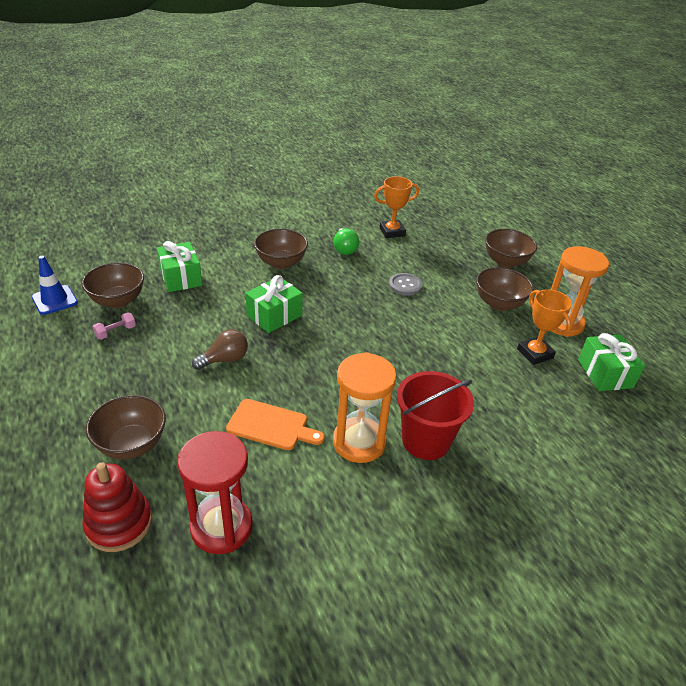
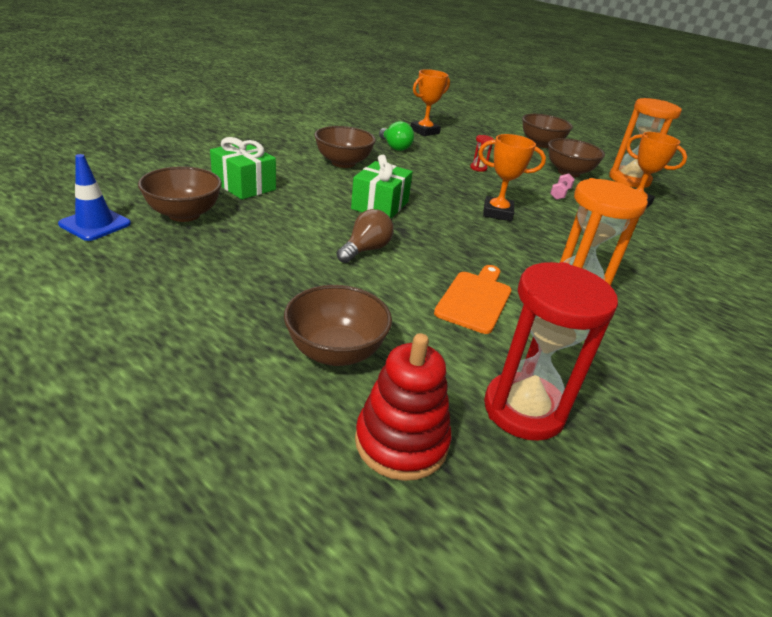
camera: 25 degrees left, 5 degrees down
pink dumbbell [93,312,136,340] -> pink dumbbell moved to [550,174,575,200]
orange cutting board [226,399,325,450] -> orange cutting board turned 60 degrees counterclockwise [434,265,511,334]
grey button [389,273,423,296] -> red hourglass [470,135,494,172]
red bucket [397,371,474,460] -> none
green gift [578,333,645,391] -> none
none -> orange trophy [478,134,546,221]

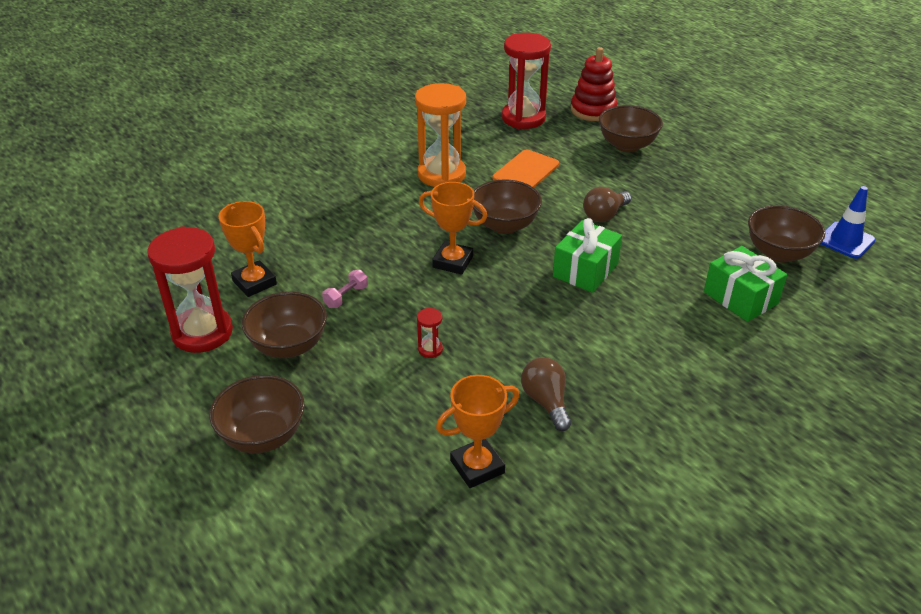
camera: 165 degrees left, 5 degrees up
brown bowl [314,126,376,168] -> brown bowl moved to [473,179,542,234]
green light bulb [379,121,414,151] -> brown light bulb [521,357,571,431]
orange hourglass [609,98,682,188] -> red hourglass [147,226,233,353]

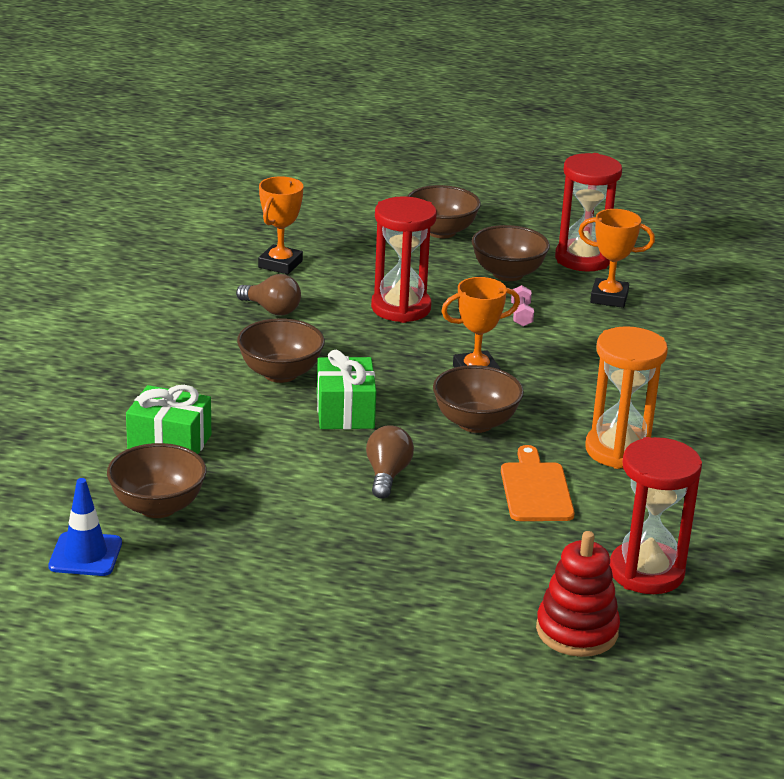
camera: 140 degrees right, 10 degrees down
red hourglass [417,308,443,358] -> red hourglass [371,196,437,323], size x2.47
brown bowl [599,105,663,152] -> brown bowl moved to [237,318,325,383]

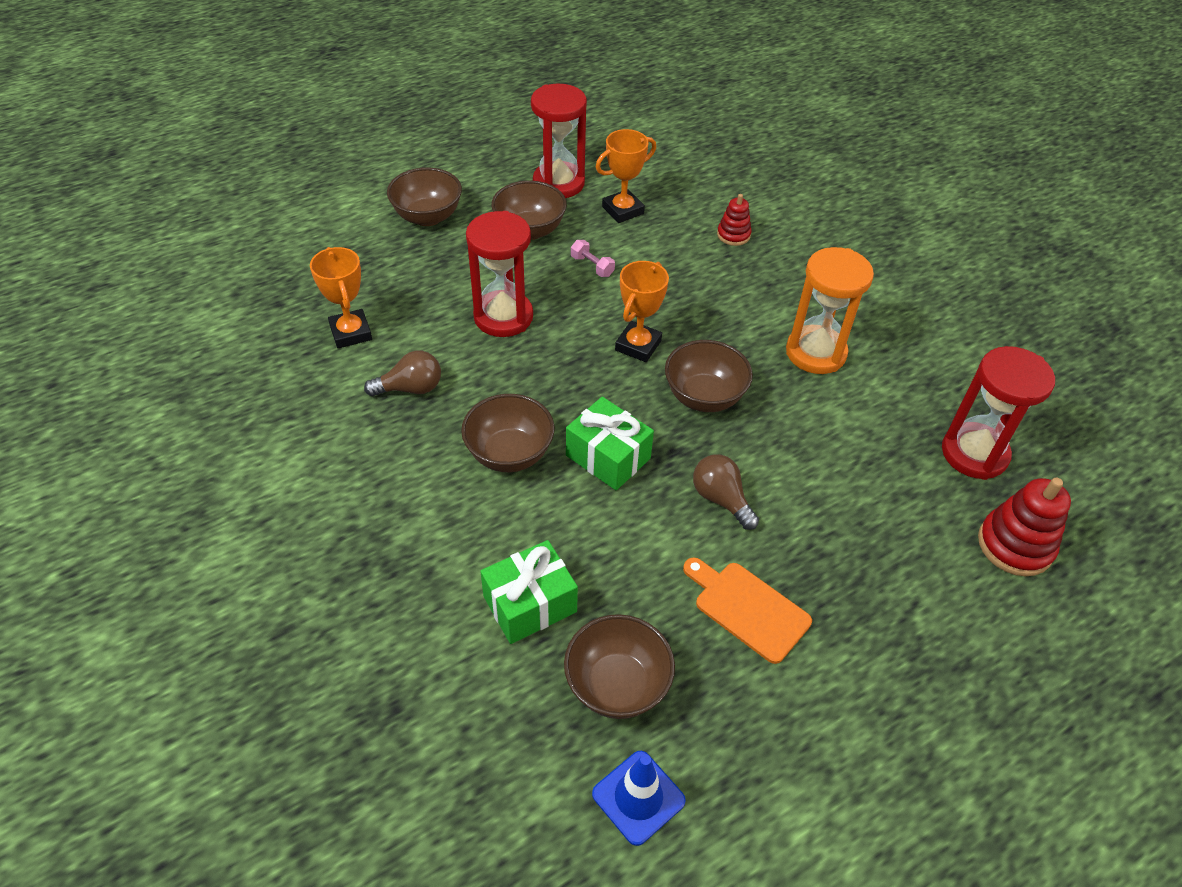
camera: 45 degrees left, 20 degrees up
orange cutting board [501,445,575,521] -> orange cutting board moved to [683,557,812,664]
none -> red stacking toy [717,194,751,246]

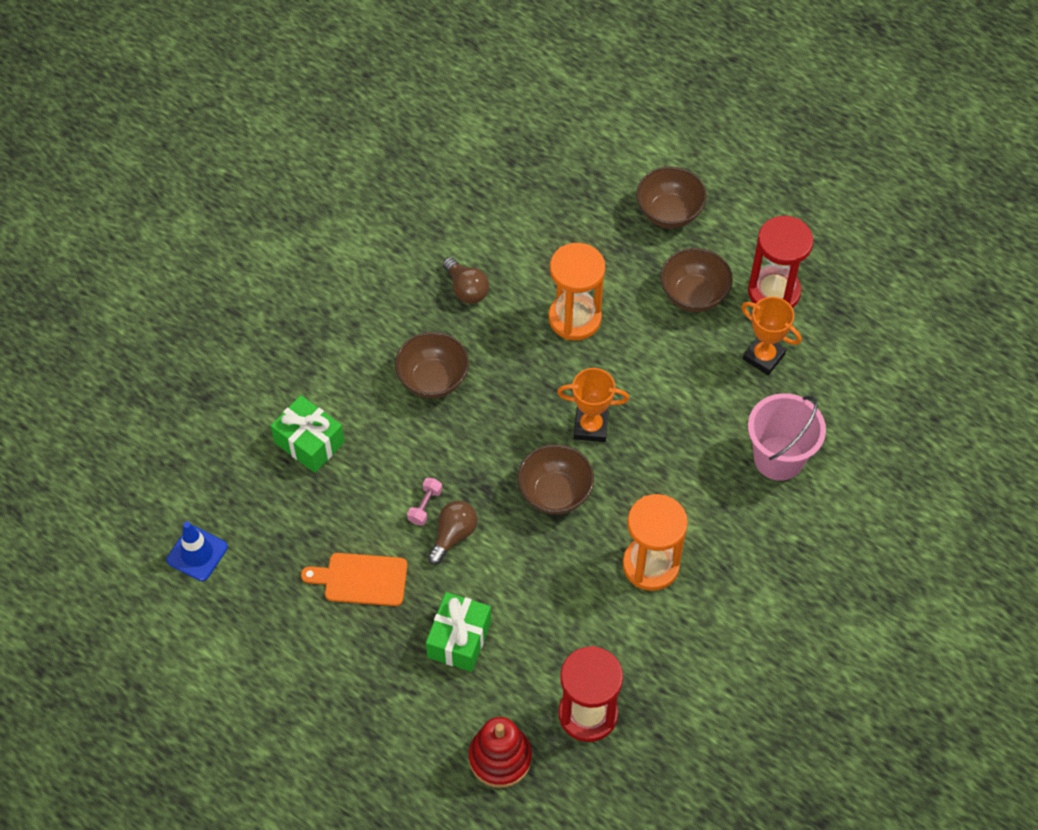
camera: 70 degrees right, 10 degrees up
orange trophy [310,247,372,348] -> none
red hourglass [466,211,533,337] -> orange hourglass [548,243,605,341]
brown bowl [564,614,675,719] -> none
green gift [566,397,654,490] -> green gift moved to [426,592,491,672]
pink dumbbell [571,240,615,277] -> pink dumbbell moved to [407,478,442,525]
orange cutting board [683,557,812,664] -> orange cutting board turned 105 degrees counterclockwise [301,553,407,606]
red stacking toy [717,194,751,246] -> pink bucket [748,393,826,481]

